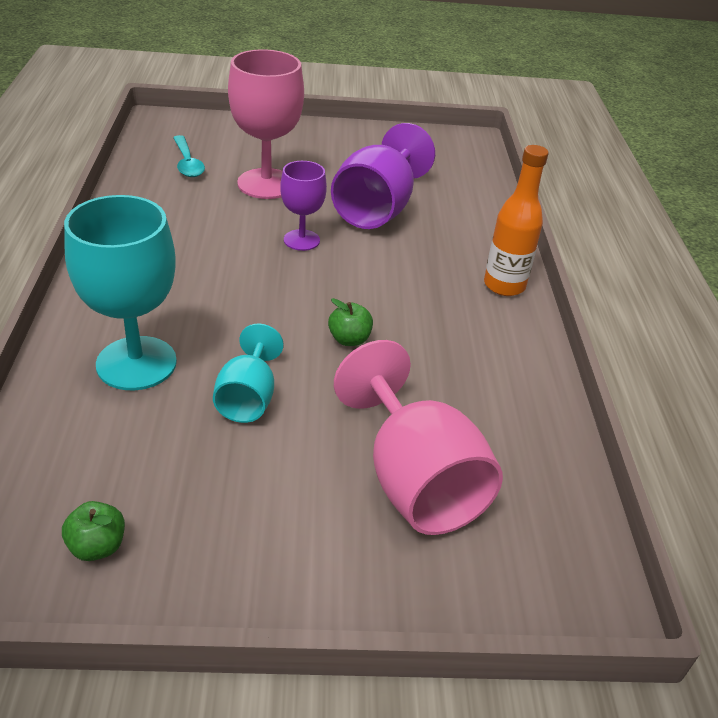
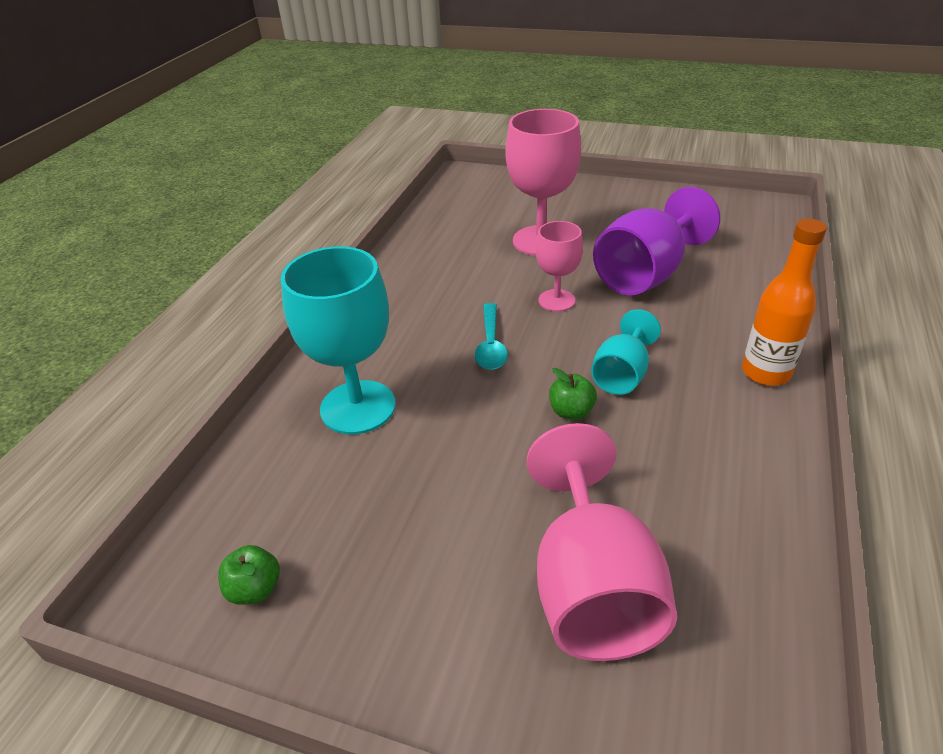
camera: 25 degrees right, 0 degrees up
turquoise spoon [173,135,205,177] -> turquoise spoon moved to [475,303,508,370]
turquoise goblet [213,324,284,423] -> turquoise goblet moved to [591,309,661,395]
purple goblet [280,161,327,251] -> pink goblet [536,221,583,312]

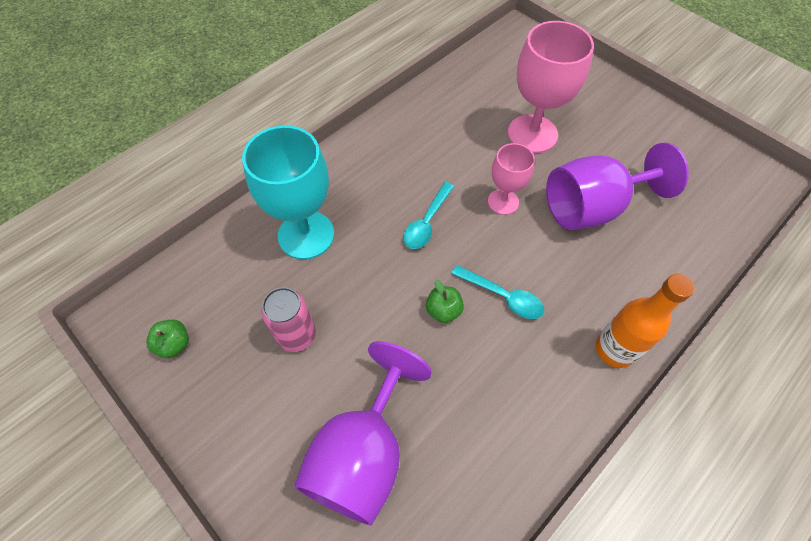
camera: 25 degrees right, 20 degrees up
pink goblet [527,423,677,661] -> purple goblet [294,341,432,525]
turquoise goblet [591,309,661,395] -> turquoise spoon [451,265,544,319]
none -> pink can [261,287,316,352]

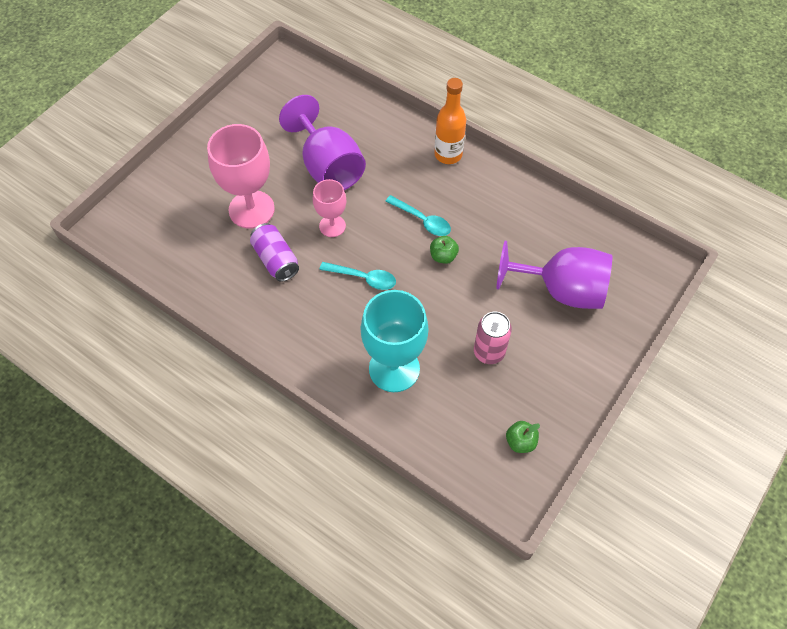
camera: 100 degrees left, 0 degrees up
turquoise spoon [451,265,544,319] -> turquoise spoon turned 105 degrees clockwise [385,195,451,236]
none -> purple can [250,223,299,282]

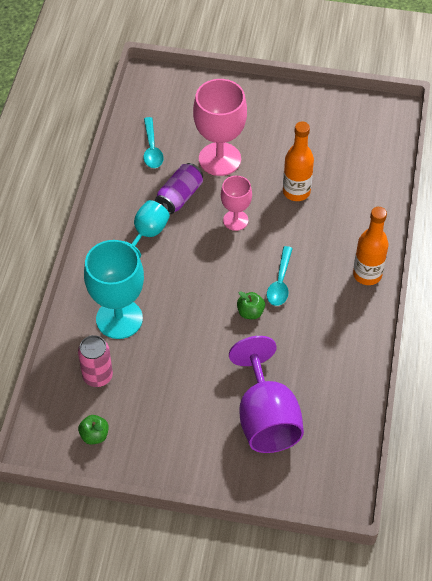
camera: 65 degrees right, 5 degrees down
purple goblet [279,95,366,190] -> orange bottle [283,122,314,201]
turquoise spoon [319,262,396,290] -> turquoise spoon moved to [144,117,163,168]
pink can [474,312,512,364] -> pink can moved to [78,335,113,387]
none -> turquoise goblet [124,200,170,258]

